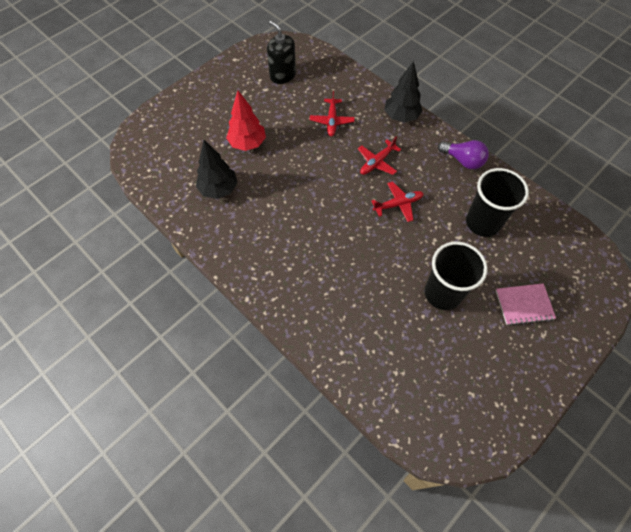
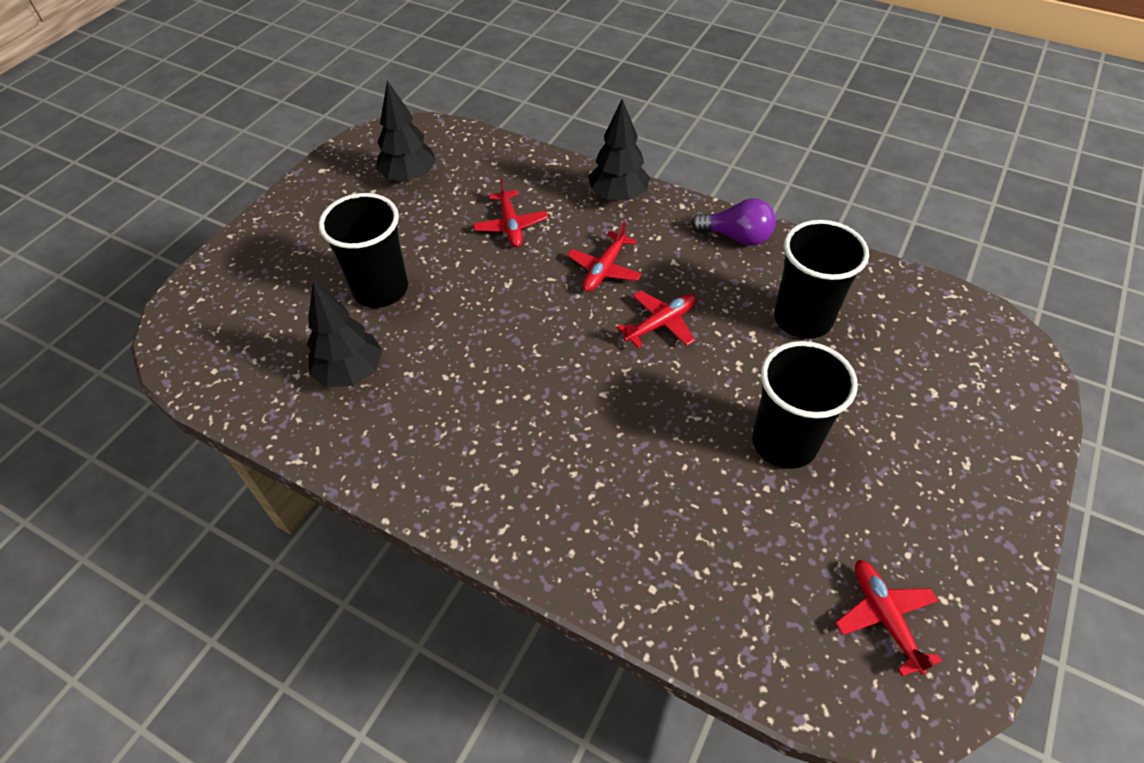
camera: 15 degrees left, 10 degrees down
red tree [226,91,266,151] -> black cup [319,193,408,308]
black soap dispenser [267,20,296,84] -> black tree [376,81,436,182]
pink notebook [496,283,556,326] -> none
none -> red plane [835,560,942,676]

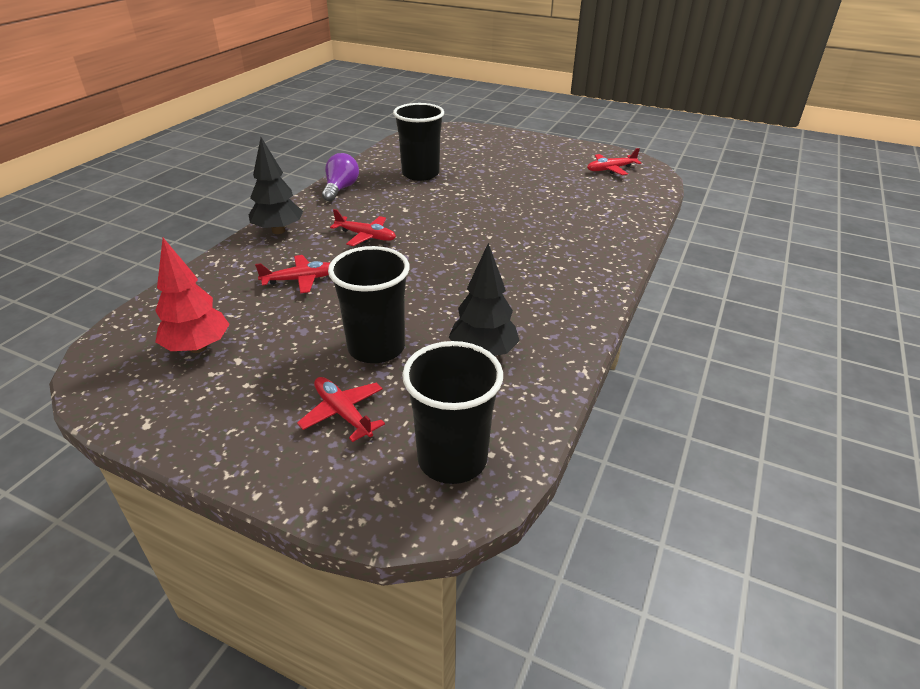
camera: 95 degrees left, 15 degrees down
black tree [376,81,436,182] -> red tree [155,238,230,353]
red plane [617,290,696,348] -> red plane moved to [297,377,385,442]
black cup [752,341,858,469] -> black cup moved to [402,341,503,484]

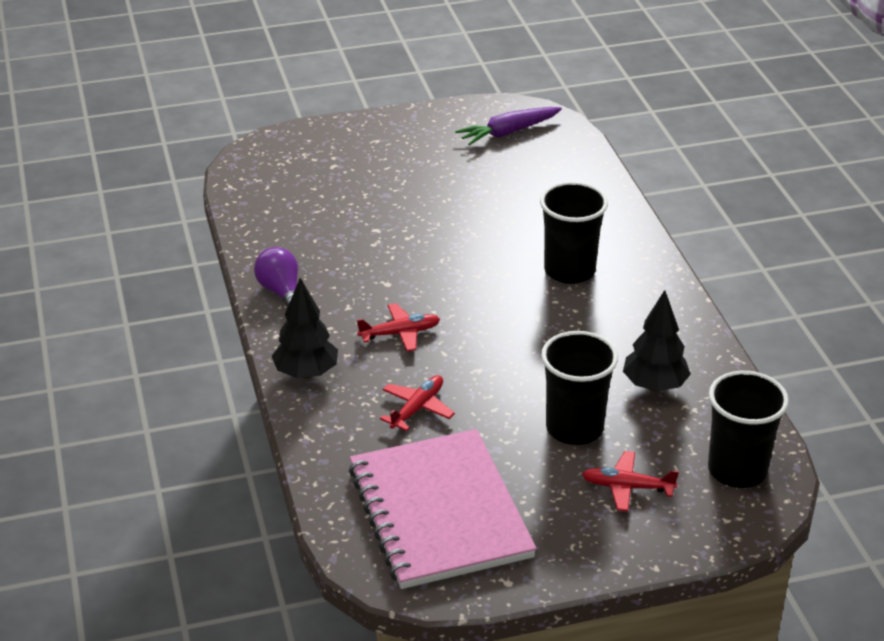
camera: 40 degrees left, 0 degrees up
red tree [155,238,230,353] -> pink notebook [349,429,537,589]
black cup [393,103,444,181] -> black cup moved to [540,182,608,284]
red plane [587,148,641,175] -> purple carrot [455,107,562,145]

